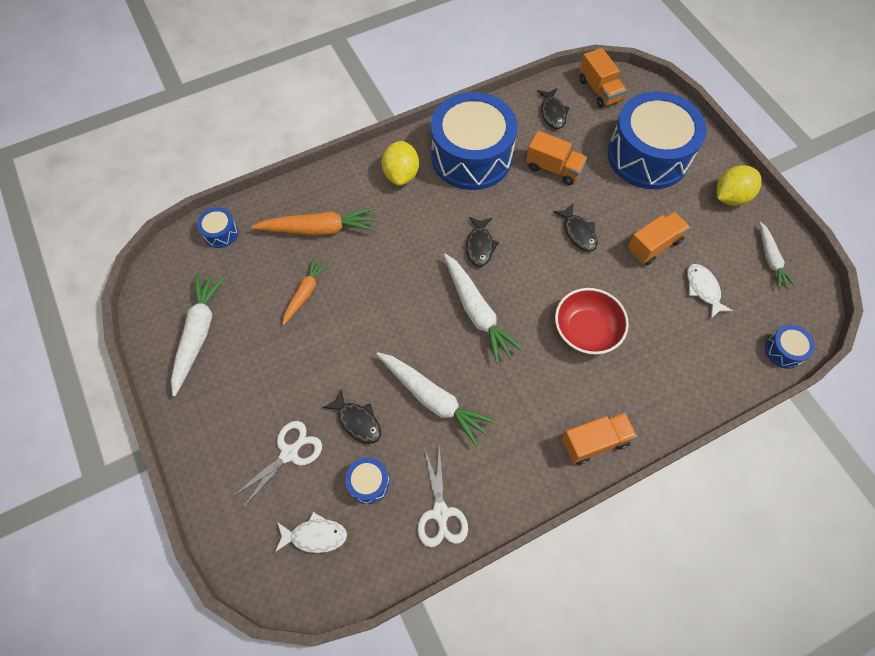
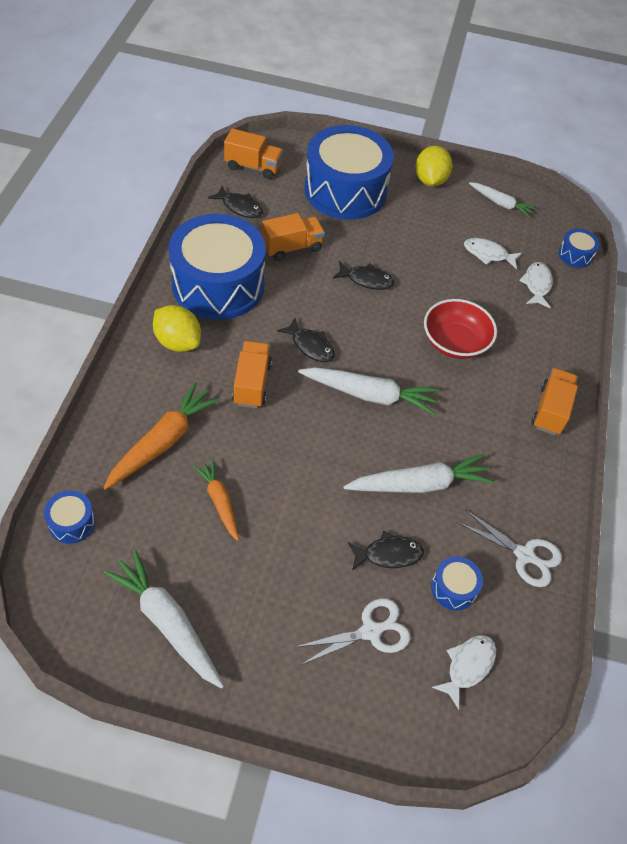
camera: 55 degrees left, 10 degrees down
white scissors [232,421,322,509] -> white scissors turned 75 degrees clockwise [295,598,410,665]
orange truck [627,212,690,265] -> orange truck moved to [232,341,272,408]
none -> white fish [519,262,553,308]

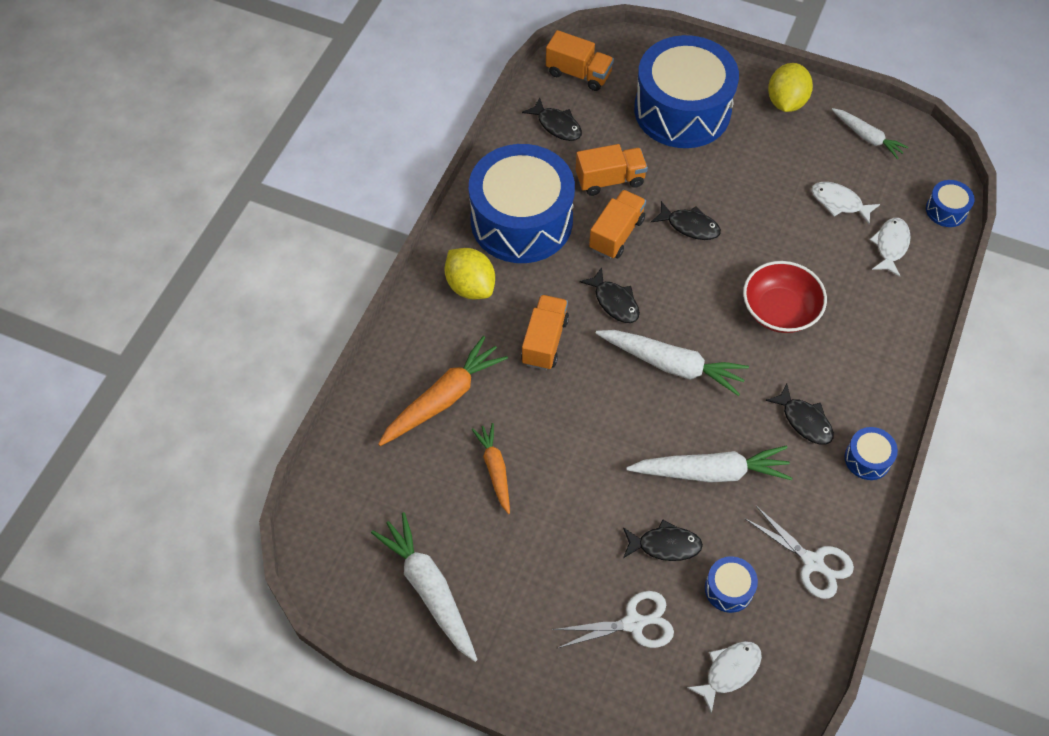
camera: 15 degrees right, 5 degrees up
blue drum [44,491,95,544] -> blue drum moved to [845,427,898,480]
orange truck [531,368,578,435] -> orange truck moved to [589,190,646,259]
none -> black fish [765,384,834,445]

